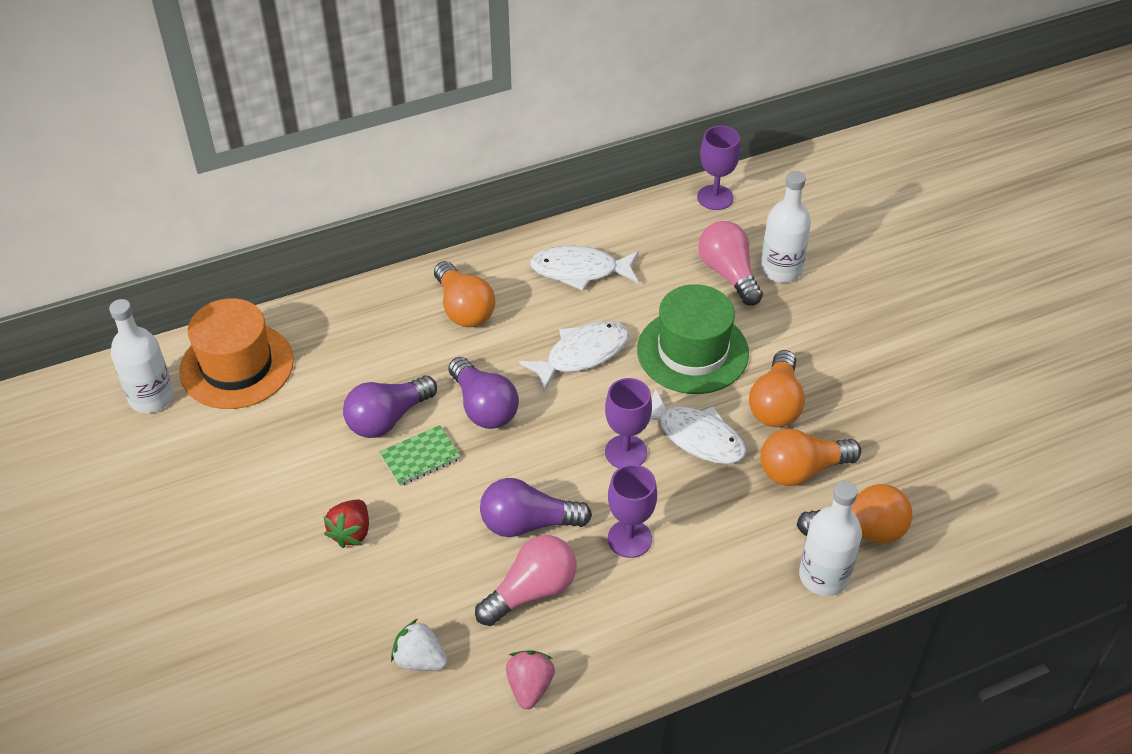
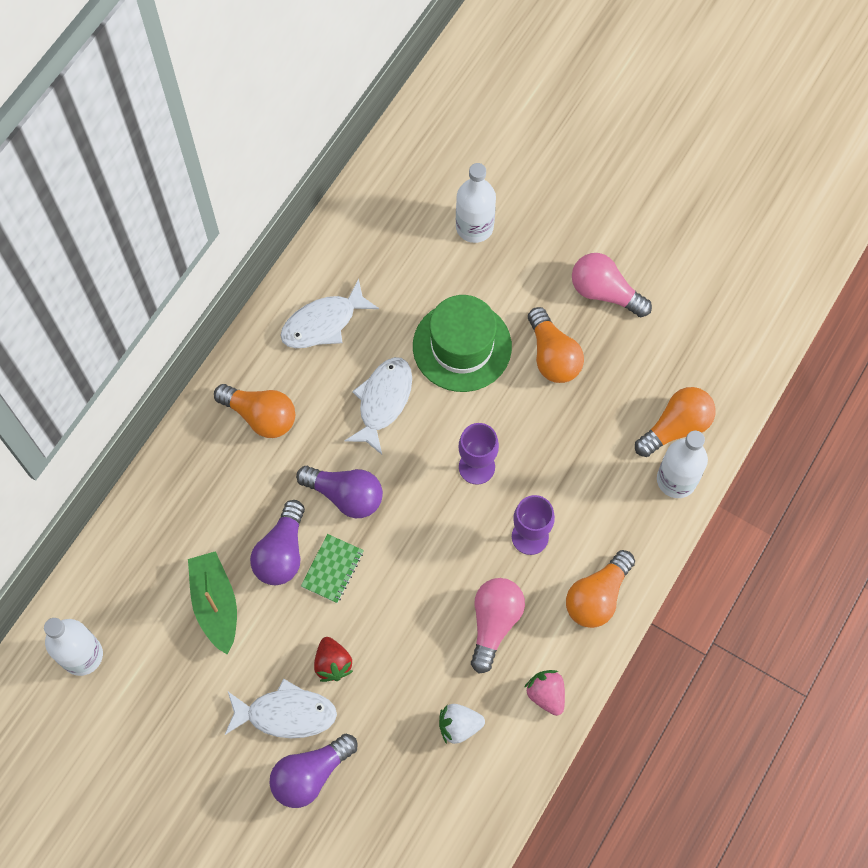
camera: 35 degrees left, 20 degrees up
orange hat [179,298,294,409] -> none
purple light bulb [480,478,592,537] -> purple light bulb moved to [269,734,358,808]
white fish [650,388,747,464] -> white fish moved to [225,678,337,738]
purple goblet [697,126,740,210] -> none
pink light bulb [698,221,763,306] -> pink light bulb moved to [572,253,652,317]
orange light bulb [760,428,861,486] -> orange light bulb moved to [566,550,635,628]
none -> green boat [188,551,237,654]

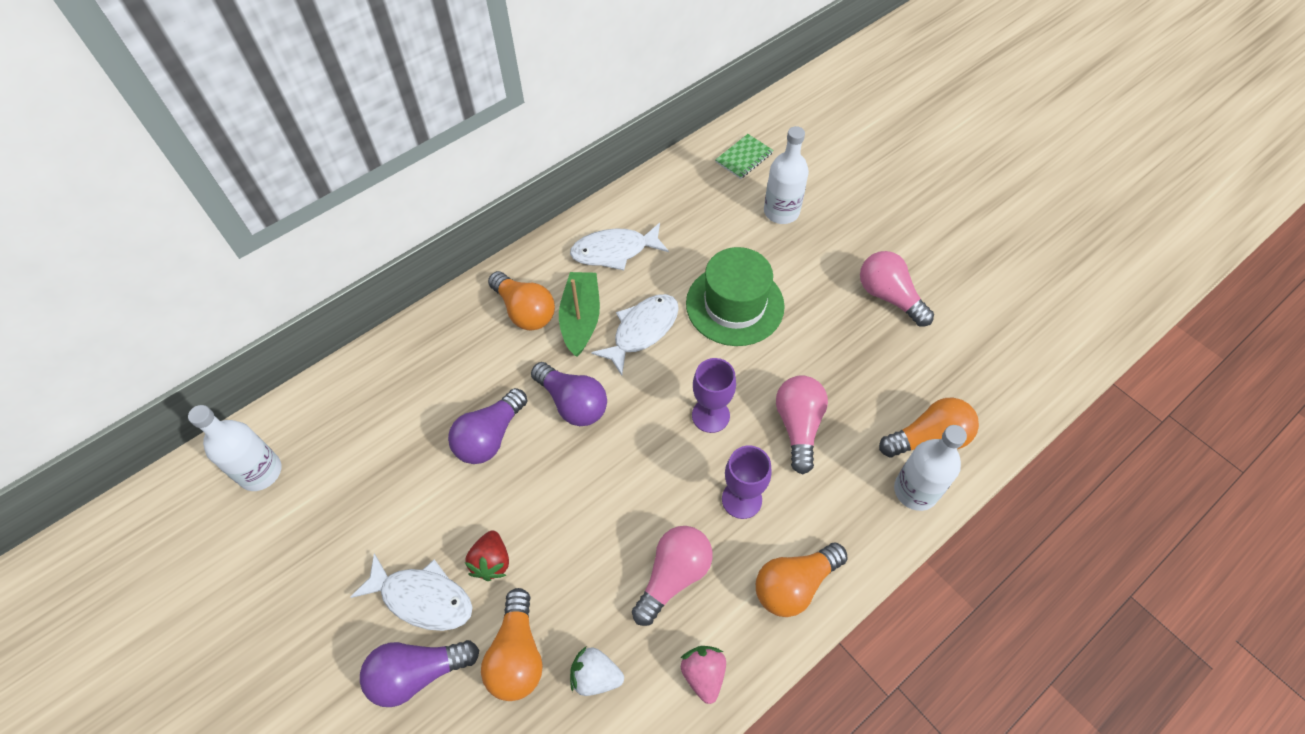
camera: 20 degrees right, 10 degrees down
green boat [188,551,237,654] -> green boat moved to [559,272,600,357]
green notebook [301,534,364,603] -> green notebook moved to [715,134,774,179]
orange light bulb [528,307,584,383] -> orange light bulb moved to [481,588,542,701]
none -> pink light bulb [776,375,828,474]

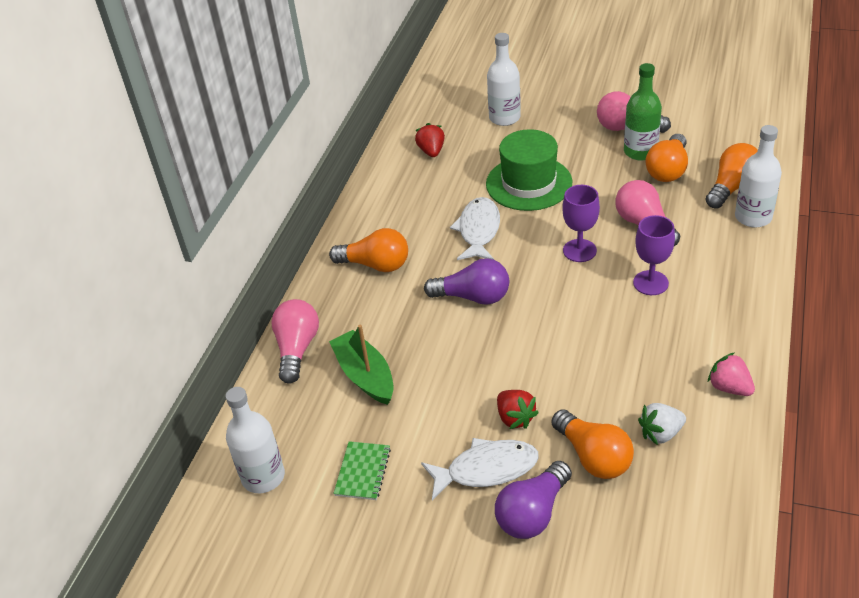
camera: 30 degrees left, 15 degrees down
purple light bulb [448,388,527,464] -> none
green boat [559,272,600,357] -> green boat moved to [329,325,394,405]
white fish [570,223,669,270] -> none
pink light bulb [632,526,713,626] -> pink light bulb moved to [271,299,319,384]
green notebook [715,134,774,179] -> green notebook moved to [333,441,391,500]
orange light bulb [756,543,848,617] -> orange light bulb moved to [646,134,688,182]
none -> red strawberry [415,123,445,157]
none -> green bottle [624,63,662,160]

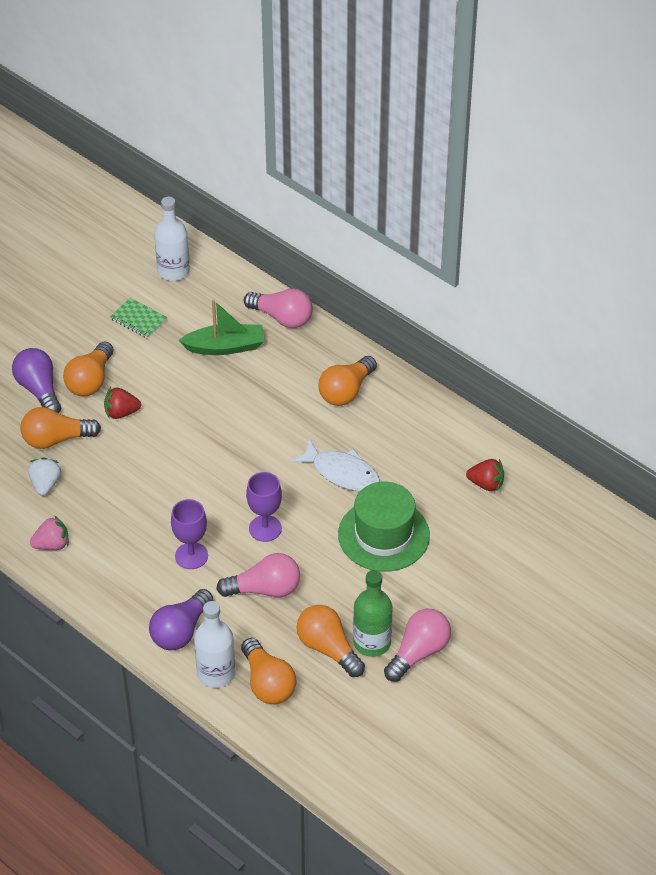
camera: 110 degrees right, 5 degrees up
white fish [421,438,539,500] -> orange light bulb [63,341,114,396]
purple light bulb [424,258,509,305] -> purple light bulb moved to [149,589,213,650]
white bottle [487,33,521,126] -> none

